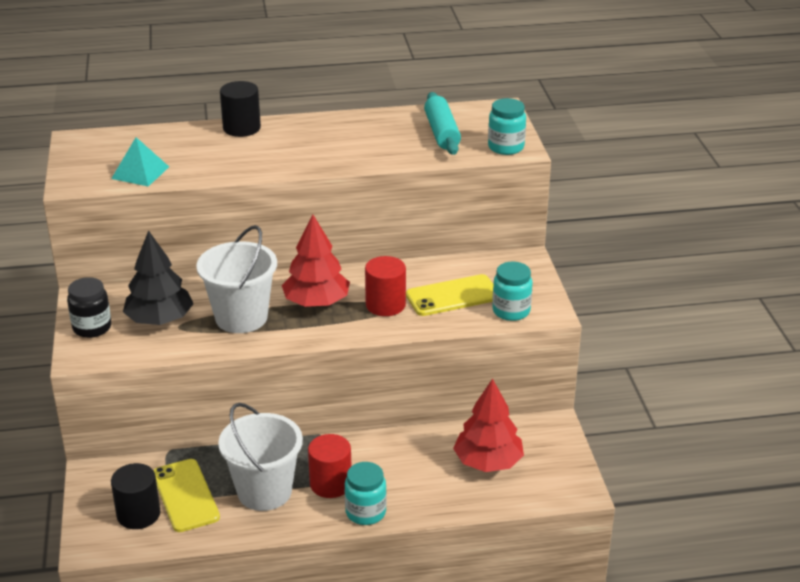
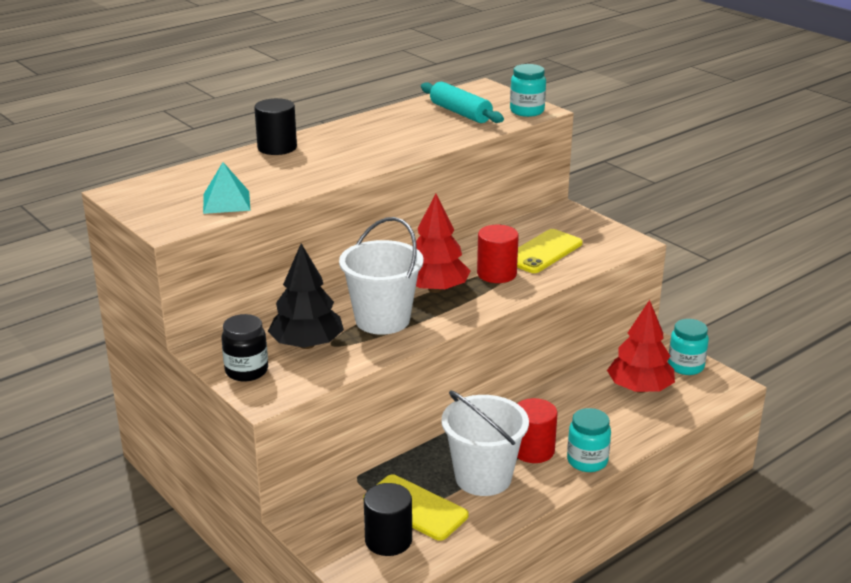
camera: 30 degrees left, 5 degrees down
turquoise jar [492,262,533,321] -> turquoise jar moved to [668,319,709,375]

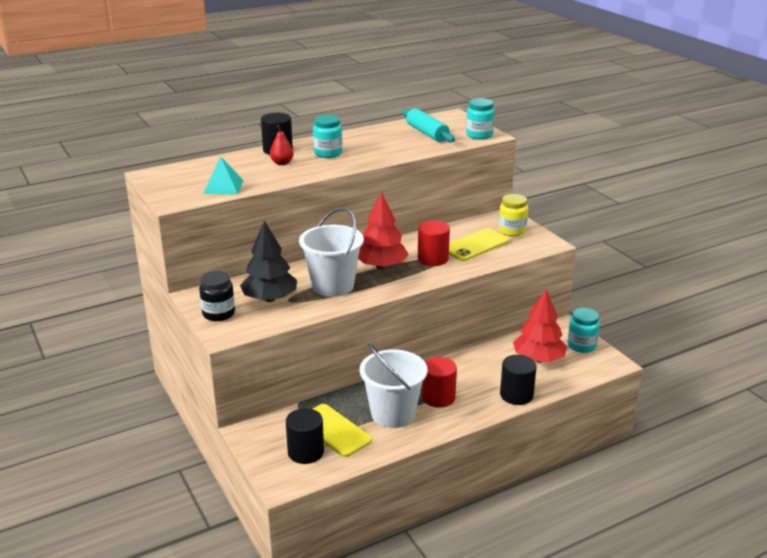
camera: 10 degrees right, 0 degrees up
turquoise jar [567,408,611,472] -> turquoise jar moved to [313,115,342,158]
none -> red pear [270,125,294,165]
none -> yellow jar [499,194,528,236]
none -> black cylinder [500,355,537,405]

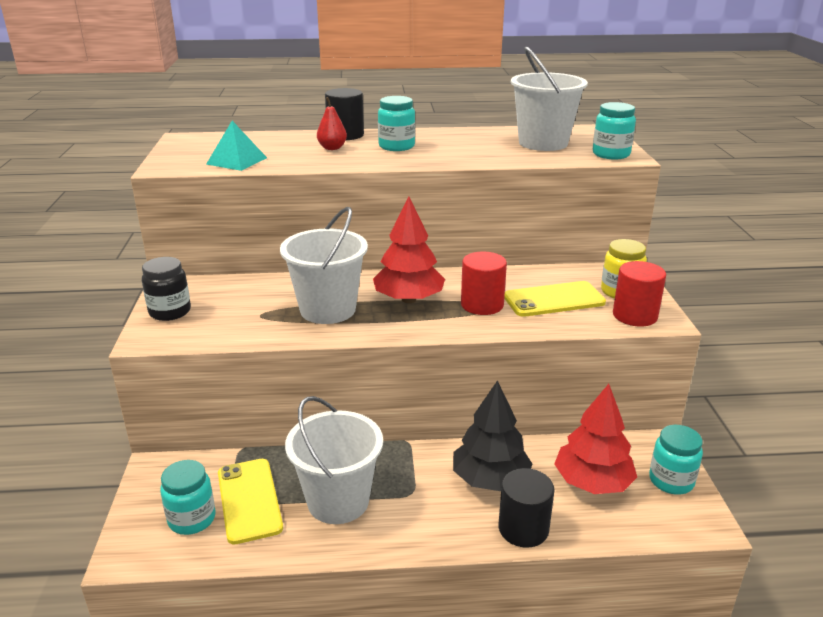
camera: 25 degrees right, 0 degrees up
black tree [240,221,297,302] -> black tree moved to [453,380,533,491]
black cylinder [286,408,324,464] -> turquoise jar [160,460,216,535]
turquoise rolling pin [402,108,455,143] -> white bucket [511,47,588,151]
red cylinder [422,357,457,408] -> red cylinder moved to [613,261,666,327]

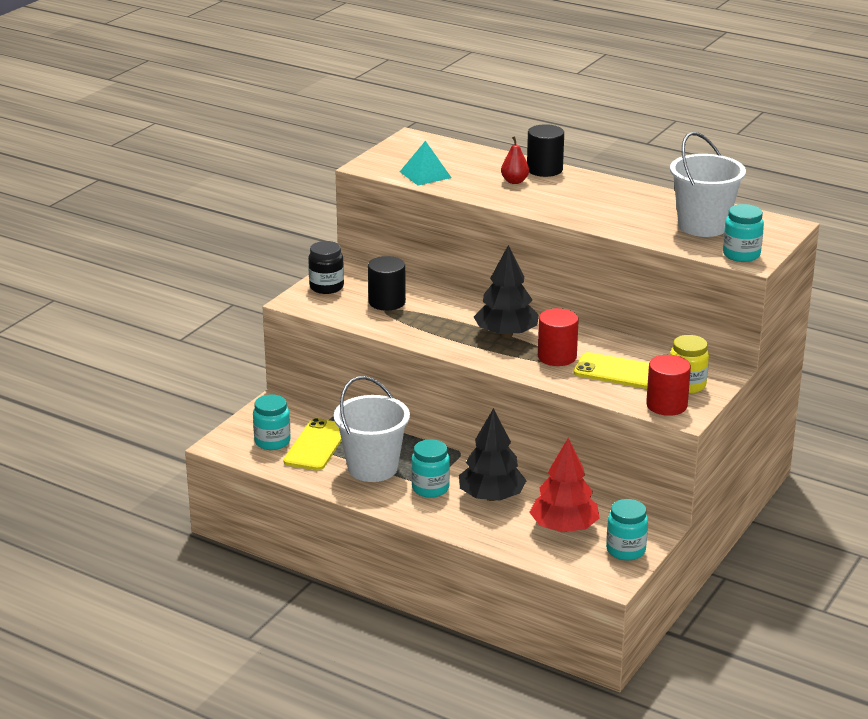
camera: 35 degrees right, 0 degrees up
white bucket [280,207,368,324] -> none
red tree [373,196,445,303] -> black tree [474,245,538,338]
turquoise jar [378,96,415,151] -> turquoise jar moved to [411,439,450,498]
black cylinder [498,468,555,548] -> black cylinder moved to [368,256,406,311]

